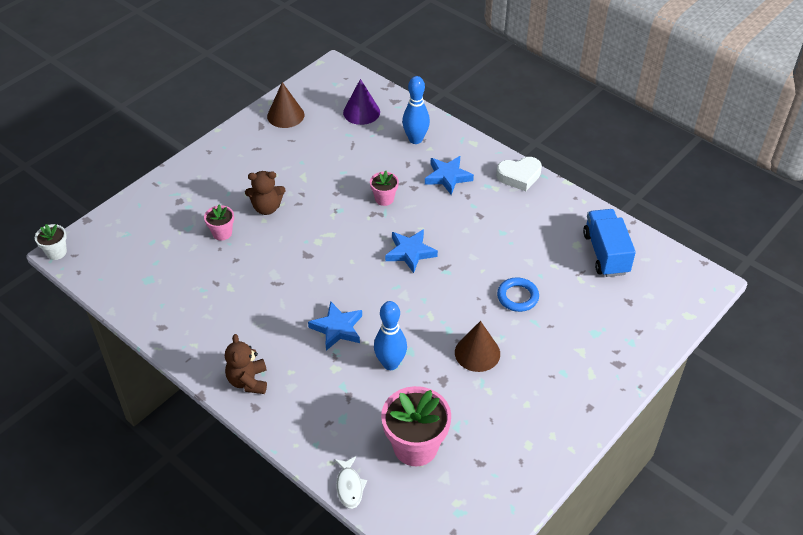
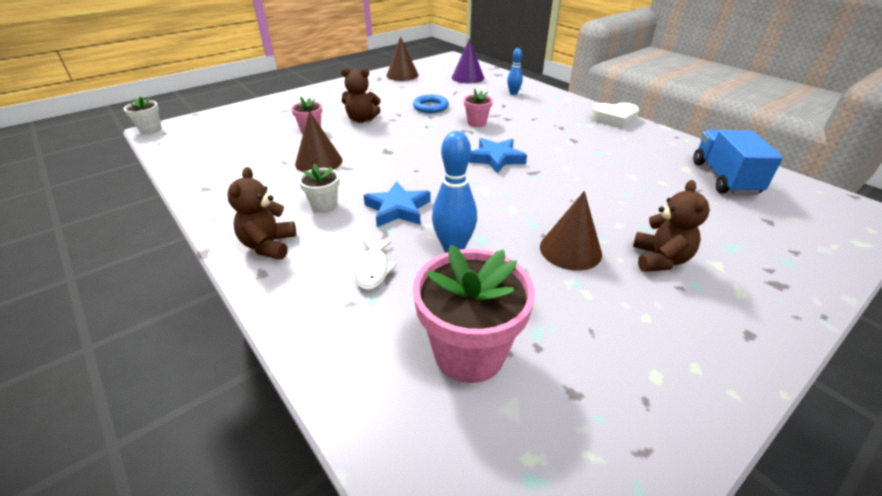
camera: 10 degrees right, 10 degrees down
white fish [334,456,367,509] -> white fish moved to [354,241,396,290]
blue bowling pin [402,76,430,144] -> blue bowling pin [507,48,523,95], size x0.60
blue star [425,156,474,195] -> none
blue ring [497,277,539,312] -> blue ring moved to [413,95,449,113]
none -> brown cone [295,111,342,172]
none -> white flower pot [299,164,340,213]
none -> brown teddy bear [633,180,710,272]

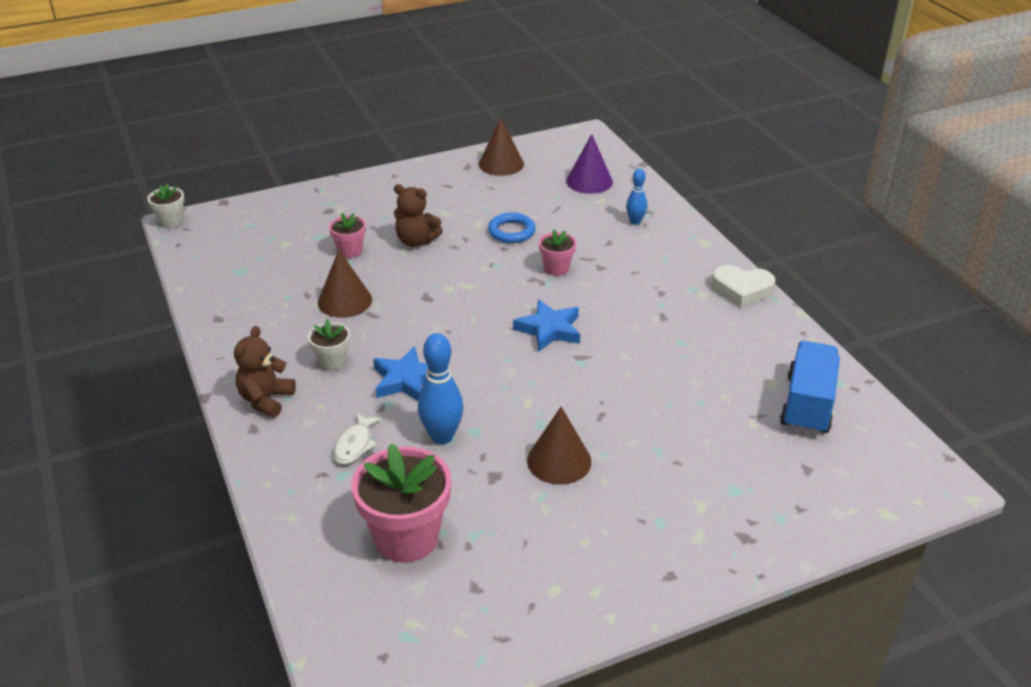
camera: 15 degrees right, 0 degrees up
brown teddy bear [633,180,710,272] -> none

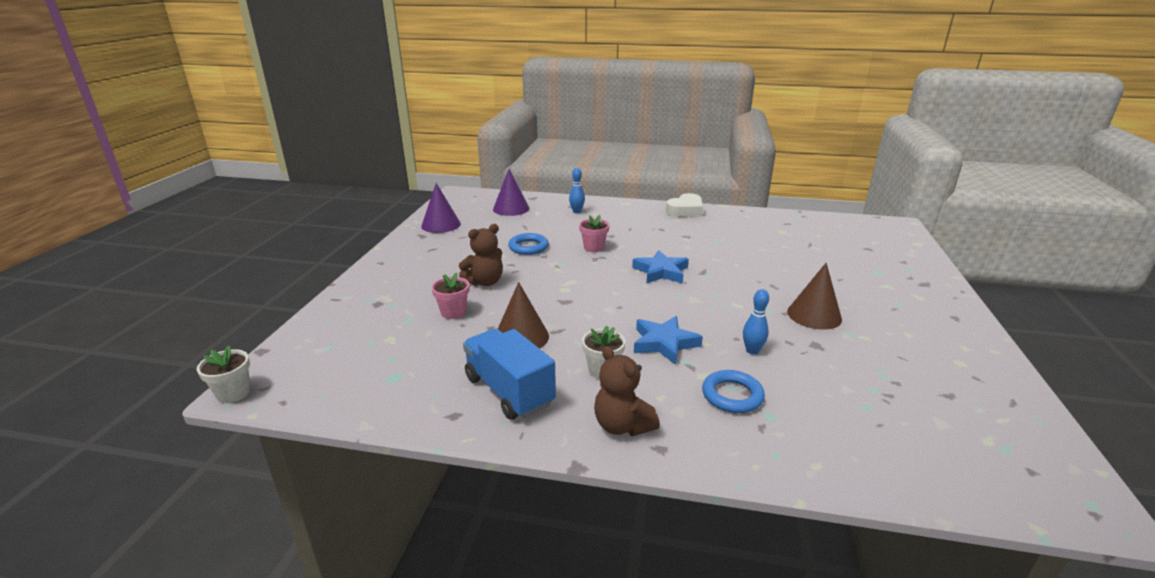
camera: 55 degrees left, 10 degrees down
white fish [333,413,382,464] -> blue ring [702,370,765,413]
pink flower pot [351,443,451,563] -> none
blue bowling pin [418,333,464,444] -> blue bowling pin [743,289,769,355], size x0.60
brown cone [479,118,524,176] -> purple cone [421,183,461,233]
blue truck [780,341,840,435] -> blue truck moved to [463,329,556,420]

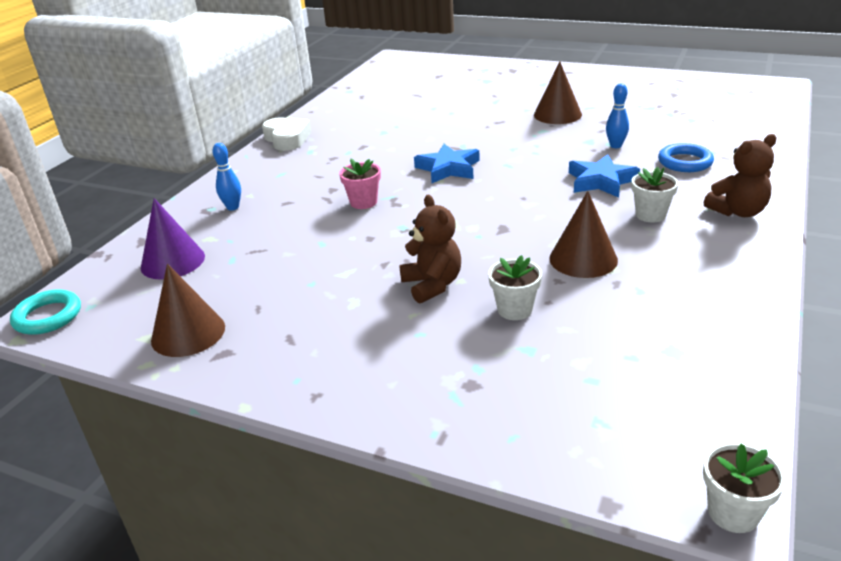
camera: 75 degrees left, 5 degrees up
purple cone [421,183,461,233] -> brown cone [151,264,225,357]
pink flower pot [431,273,469,319] -> white flower pot [488,255,542,320]
blue truck [463,329,556,420] -> none
blue ring [508,233,549,255] -> none
none -> turquoise ring [10,289,81,335]

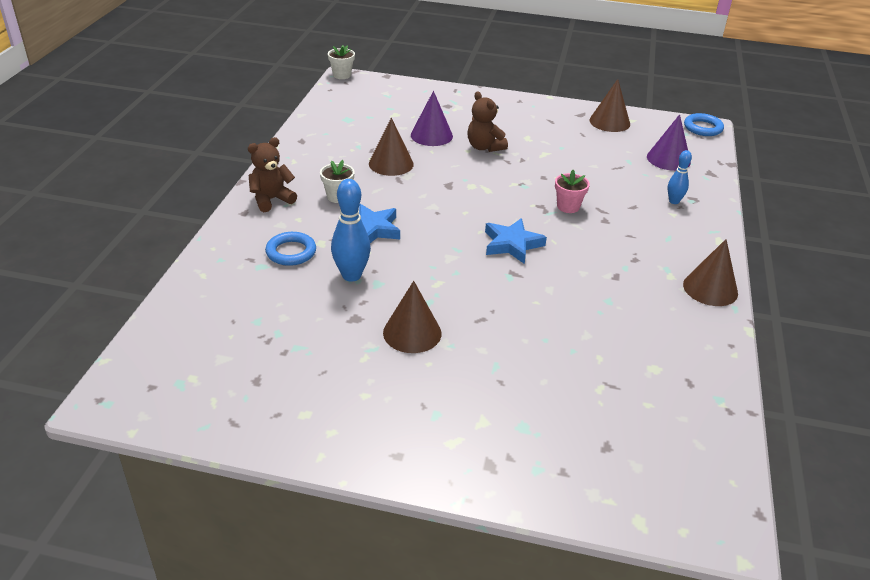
camera: 165 degrees right, 5 degrees up
turquoise ring [10,289,81,335] -> blue ring [684,113,724,136]
white heart [262,117,311,151] -> brown cone [683,239,738,306]
white flower pot [488,255,542,320] -> purple cone [411,91,453,146]
blue bowling pin [606,83,629,148] -> blue bowling pin [331,179,371,282], size x1.67

